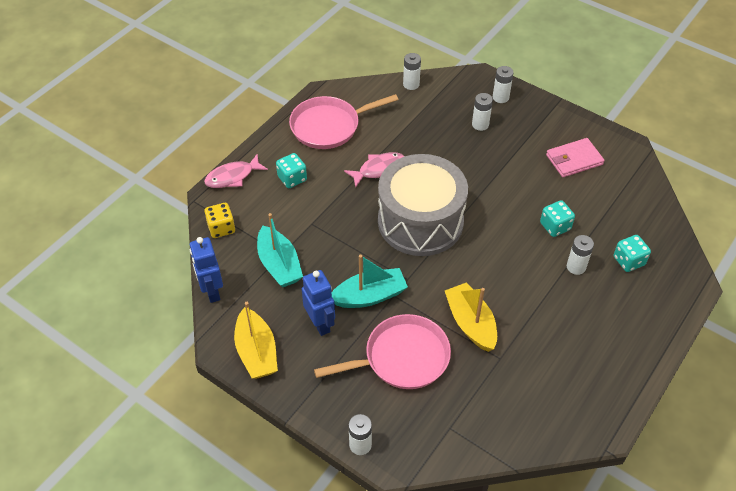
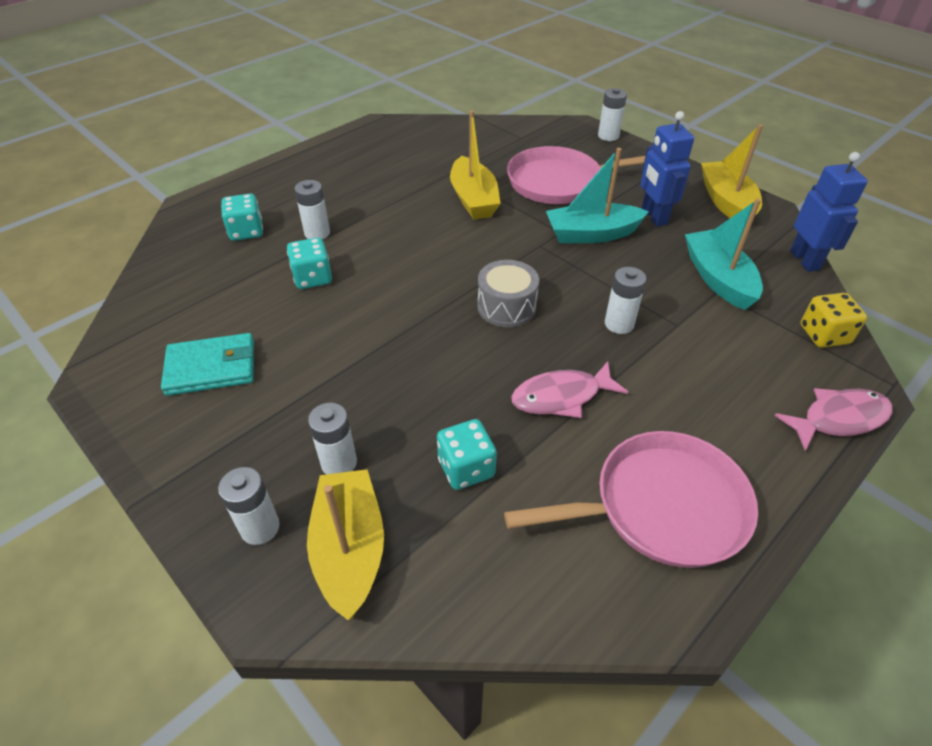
camera: 170 degrees left, 5 degrees down
turquoise dice [276,153,307,188] -> turquoise dice moved to [437,419,497,490]
grey drum [378,154,468,256] -> grey drum [477,260,539,327], size x0.45
white battery [403,53,421,90] -> white battery moved to [605,267,647,334]
pink wallet [546,138,605,177] -> turquoise wallet [161,333,254,396]
none -> yellow boat [307,469,384,620]

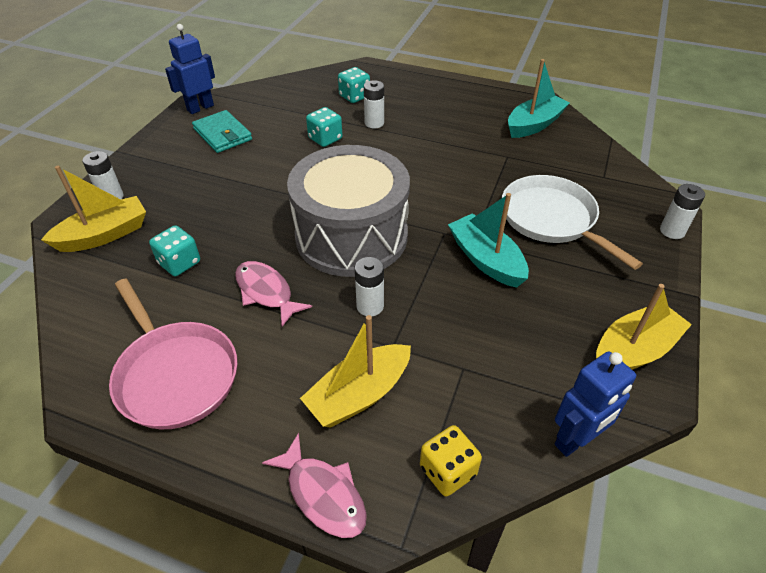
camera: 65 degrees right, 0 degrees up
white battery [308,403,357,474] -> none
yellow boat [450,110,501,219] -> yellow boat moved to [300,315,411,427]
grey drum [477,260,539,327] -> grey drum [287,145,410,277], size x2.24
pink pan [507,146,645,204] -> white pan [502,175,643,270]
blue robot [640,111,694,226] -> blue robot moved to [165,24,215,114]
turquoise boat [685,199,763,310] -> turquoise boat moved to [508,59,570,138]

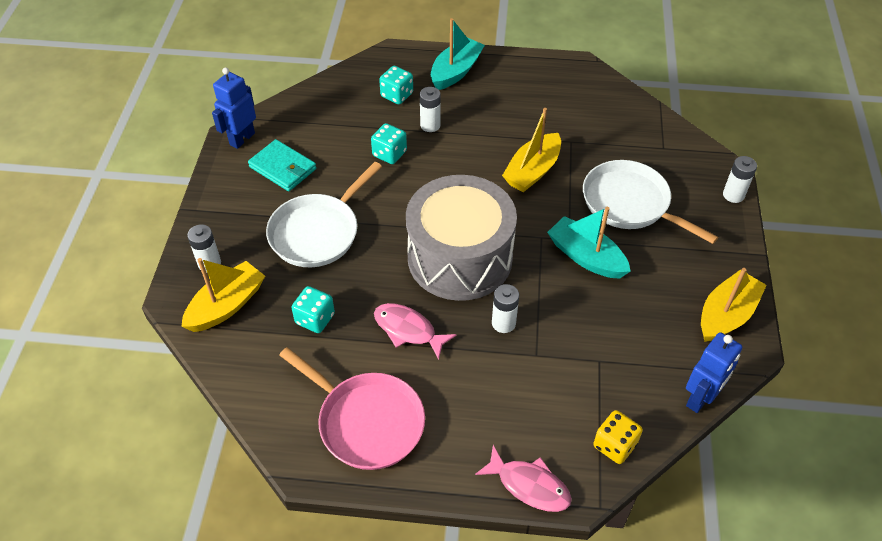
camera: 15 degrees left, 5 degrees up
yellow boat [300,315,411,427] -> yellow boat moved to [502,108,561,192]
turquoise boat [508,59,570,138] -> turquoise boat moved to [431,18,485,90]
none -> white pan [266,162,382,267]

